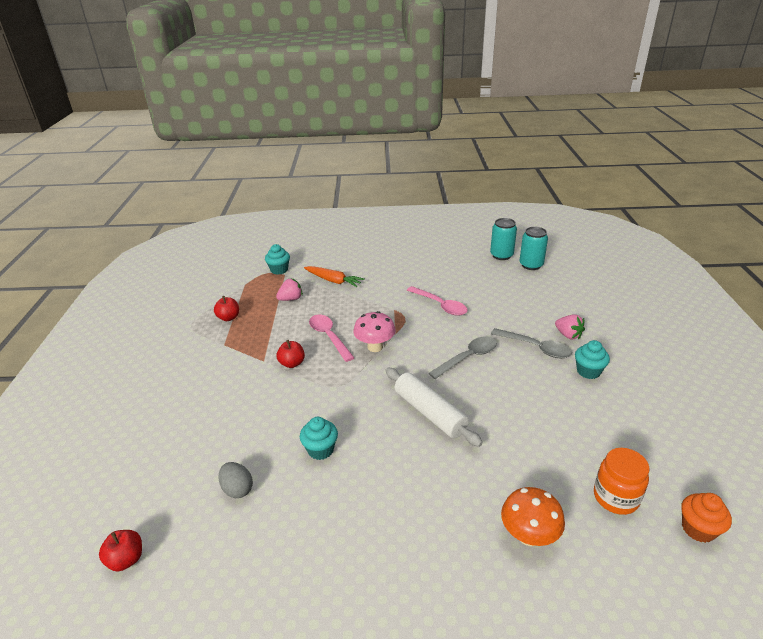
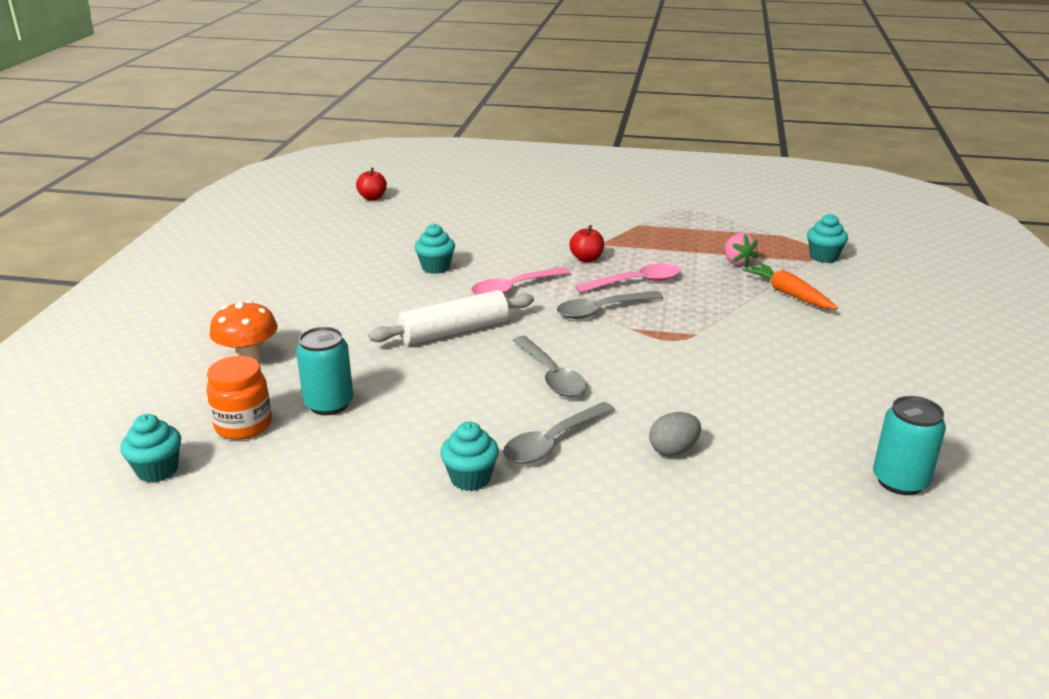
camera: 100 degrees right, 5 degrees down
red apple [214,296,239,321] -> none
grey egg [218,462,253,498] -> grey egg moved to [649,412,701,456]
orange carrot [304,266,365,287] -> orange carrot turned 105 degrees clockwise [743,263,838,310]
pink mushroom [353,311,396,352] -> grey spoon [557,291,663,319]
pink spoon [407,286,468,316] -> pink spoon moved to [471,267,570,295]
turquoise can [519,227,548,270] -> turquoise can moved to [296,327,353,415]
pink strawberry [555,315,585,340] -> none
orange cupcake [681,493,732,543] -> turquoise cupcake [120,414,181,483]

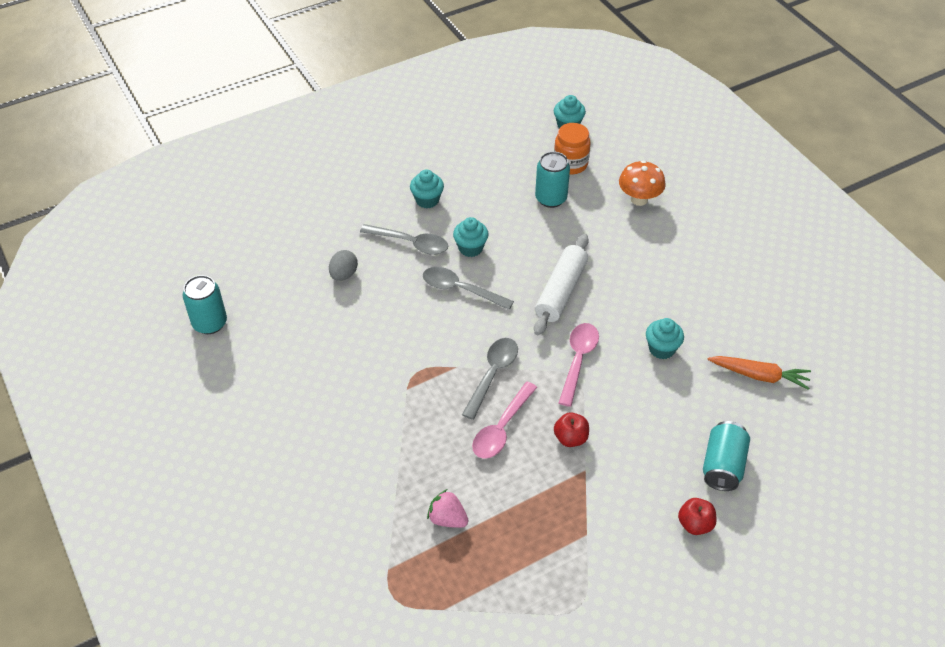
camera: 140 degrees right, 20 degrees up
red apple [356,167,387,201] -> red apple moved to [678,498,717,535]
grey spoon [503,402,615,464] -> grey spoon turned 105 degrees clockwise [360,224,448,255]
orange carrot [743,263,838,310] -> orange carrot moved to [707,356,811,390]
turquoise cupcake [807,214,848,263] -> turquoise cupcake moved to [453,217,489,257]
none -> turquoise can [703,421,750,491]

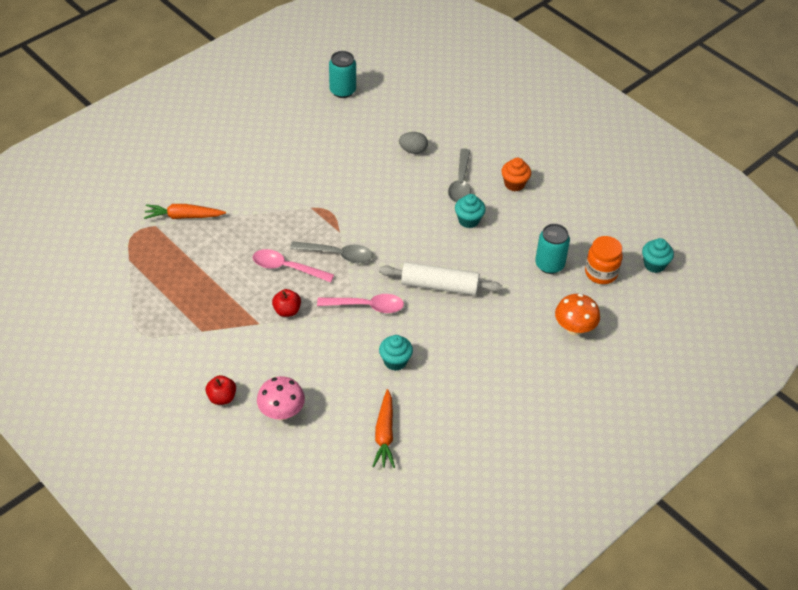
camera: 75 degrees right, 0 degrees up
turquoise cupcake [410,169,444,208] -> orange cupcake [501,158,531,191]
grey spoon [423,267,514,310] -> none
pink strawberry [427,489,468,528] -> none
turquoise can [703,421,750,491] -> pink mushroom [257,376,305,420]
none -> orange carrot [144,204,226,219]

